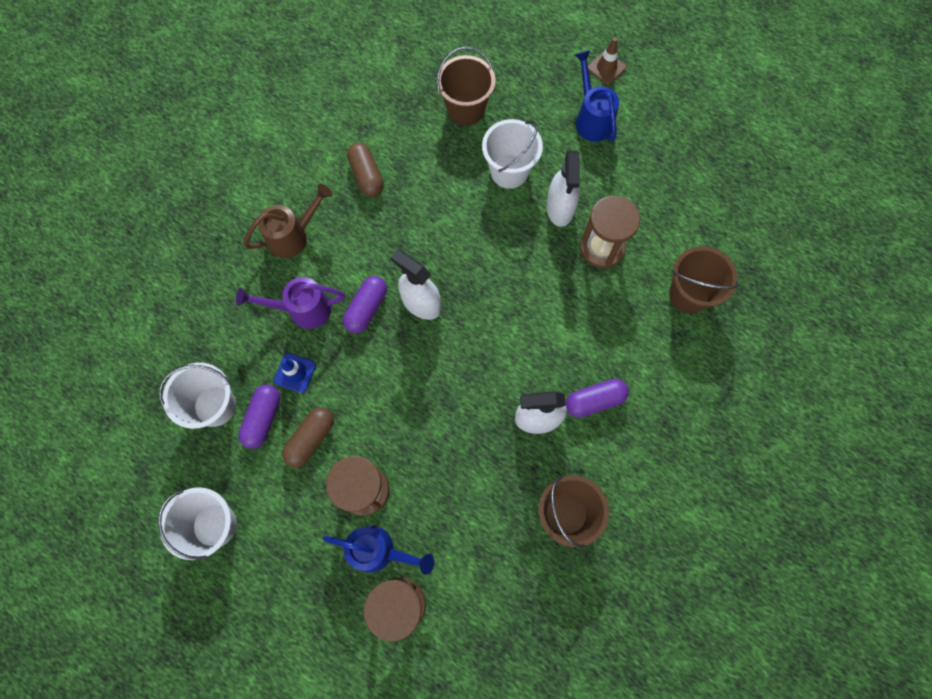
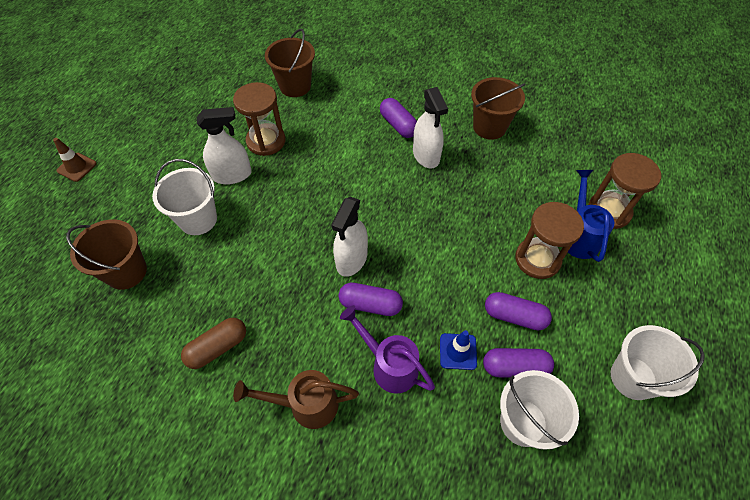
camera: 105 degrees left, 15 degrees down
purple watering can [236,277,345,329] -> purple watering can turned 150 degrees clockwise [340,305,435,394]
brown watering can [243,184,332,258] -> brown watering can turned 45 degrees counterclockwise [233,370,359,429]
brown capsule [282,407,334,467] -> purple capsule [485,292,552,331]
blue watering can [575,50,619,142] -> none

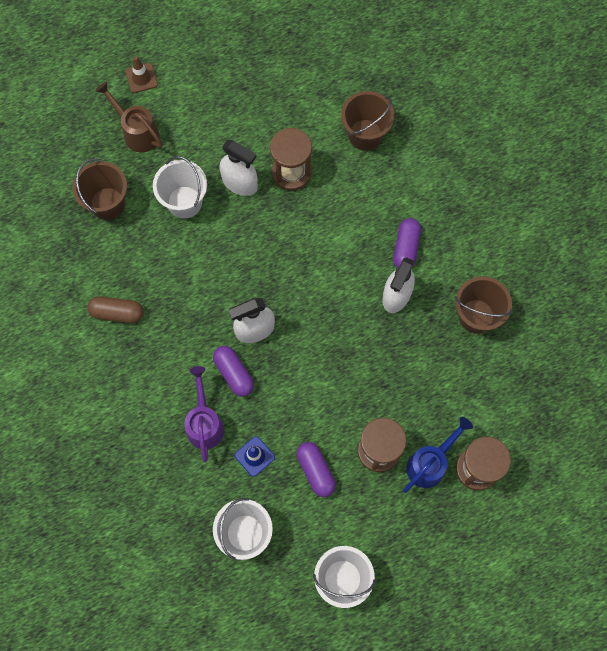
camera: 45 degrees right, 15 degrees up
brown watering can [233,370,359,429] -> brown watering can moved to [95,81,163,153]
purple capsule [483,348,554,378] -> none

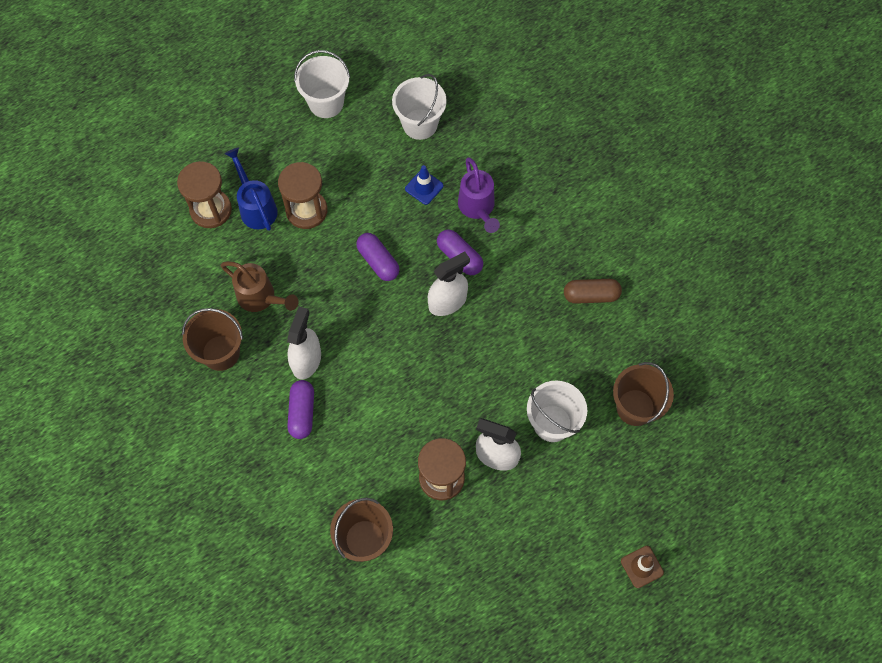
camera: 170 degrees right, 5 degrees down
brown watering can [95,81,163,153] -> brown watering can moved to [221,261,298,312]
purple capsule [297,442,336,497] -> purple capsule moved to [356,233,400,281]
blue watering can [403,417,473,493] -> blue watering can turned 120 degrees clockwise [225,148,278,231]

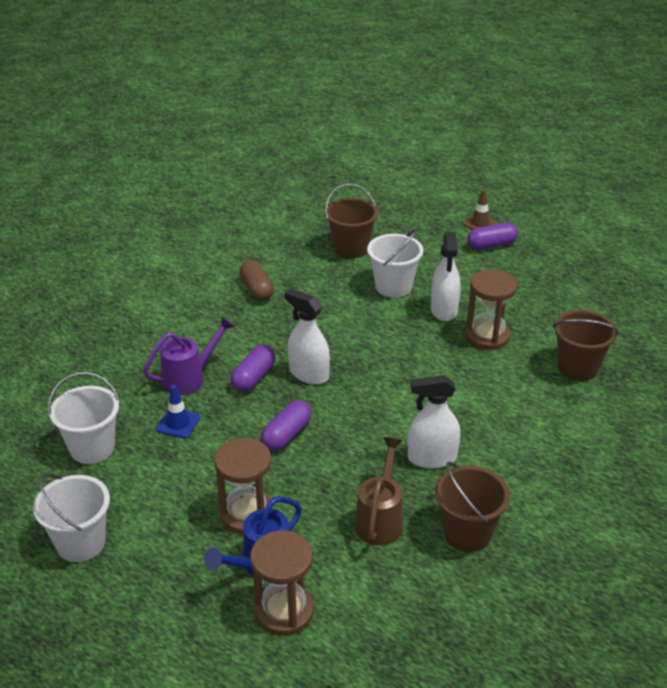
camera: 110 degrees left, 30 degrees down
purple capsule [287,380,314,439] -> purple capsule moved to [467,223,518,250]

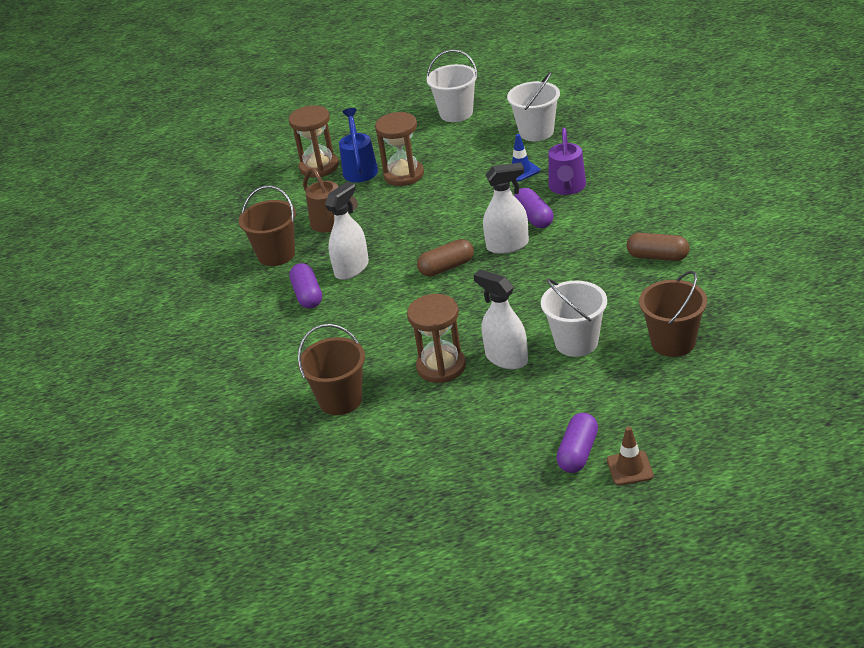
camera: 135 degrees right, 0 degrees up
purple capsule [261,400,312,451] -> purple capsule moved to [289,263,322,309]
none -> brown capsule [417,239,474,277]

